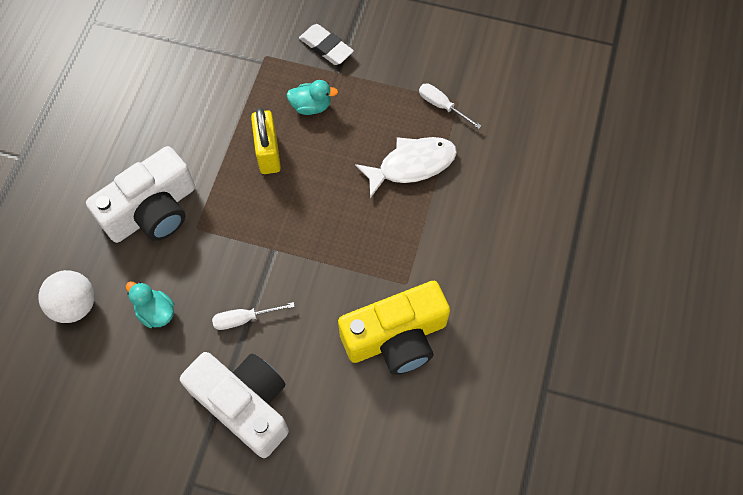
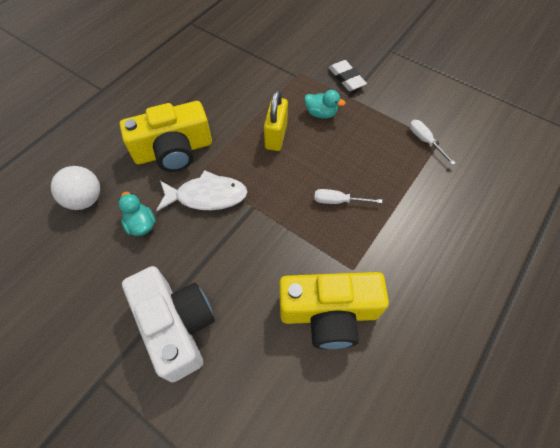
camera: 20 degrees right, 5 degrees down
white camera [86,146,195,243] -> yellow camera [120,101,212,172]
white screwdriver [212,302,295,330] -> white screwdriver moved to [314,189,382,204]
white fish [355,137,457,198] -> white fish moved to [156,170,248,211]

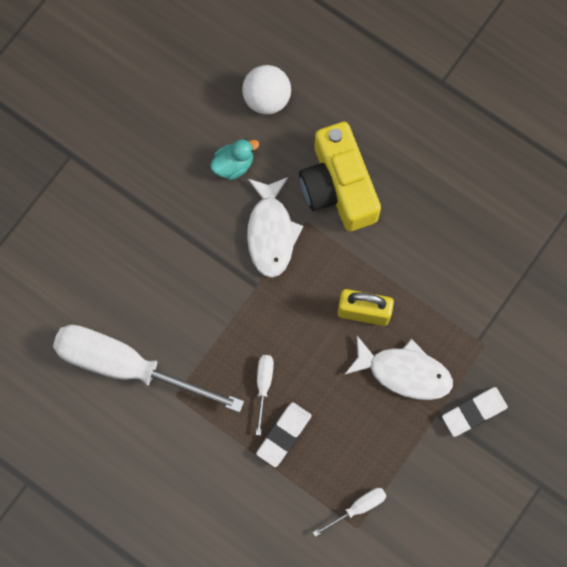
camera: 90 degrees right, 15 degrees up
white camera [122,266,215,383] -> none
yellow camera [279,272,389,349] -> white screwdriver [53,325,244,413]
turquoise duck [304,90,346,119] -> white fish [344,336,453,400]
none -> white eraser [256,402,312,467]

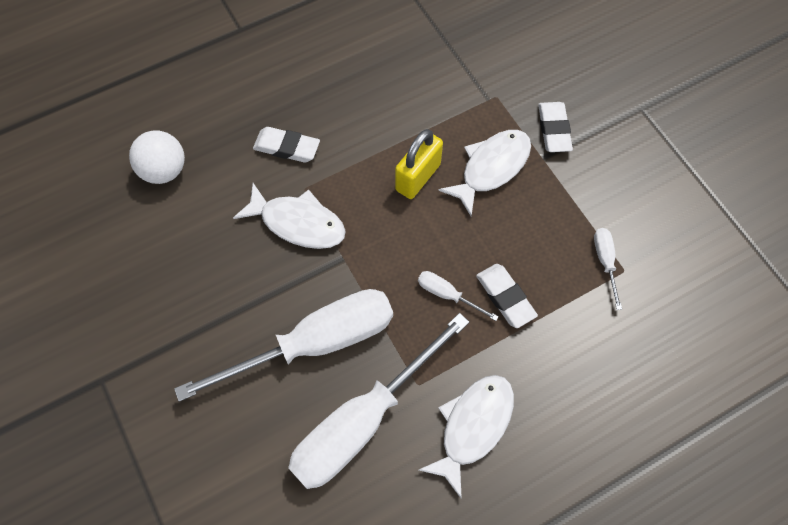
camera: 65 degrees left, 10 degrees down
turquoise duck [210,139,259,180] -> none
yellow camera [299,122,381,231] -> white eraser [253,127,320,163]
none -> white screwdriver [174,289,393,402]
none -> white fish [419,375,514,499]

